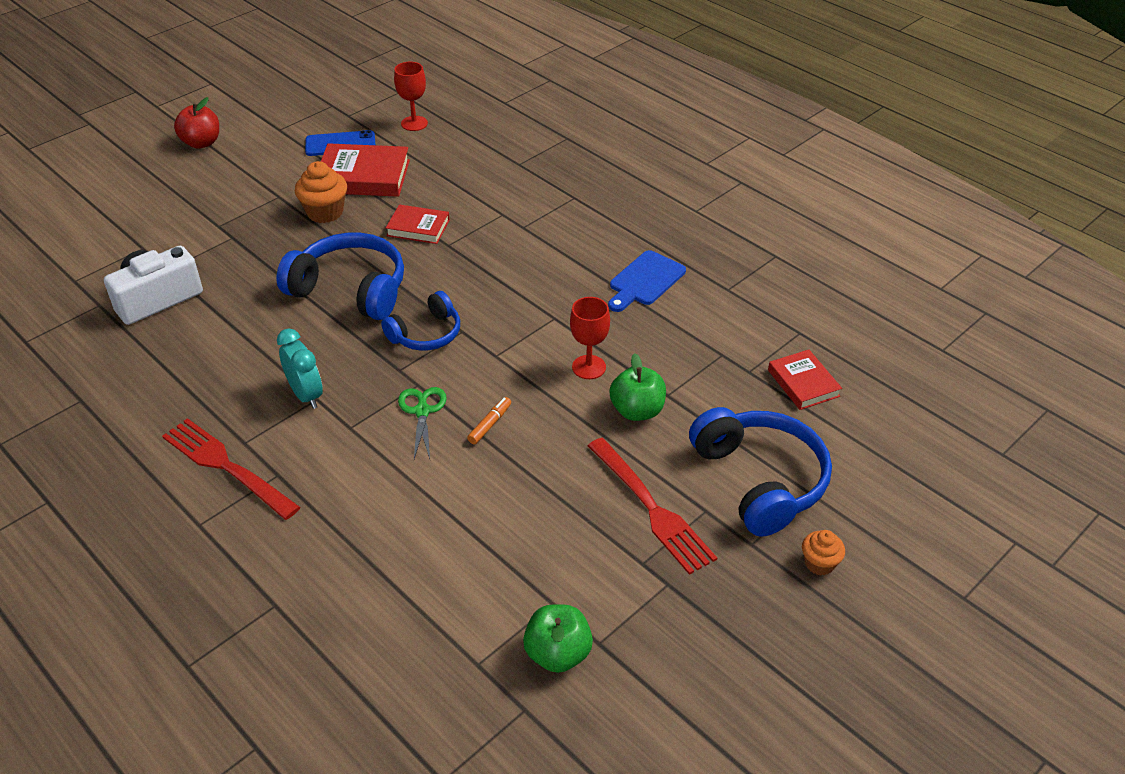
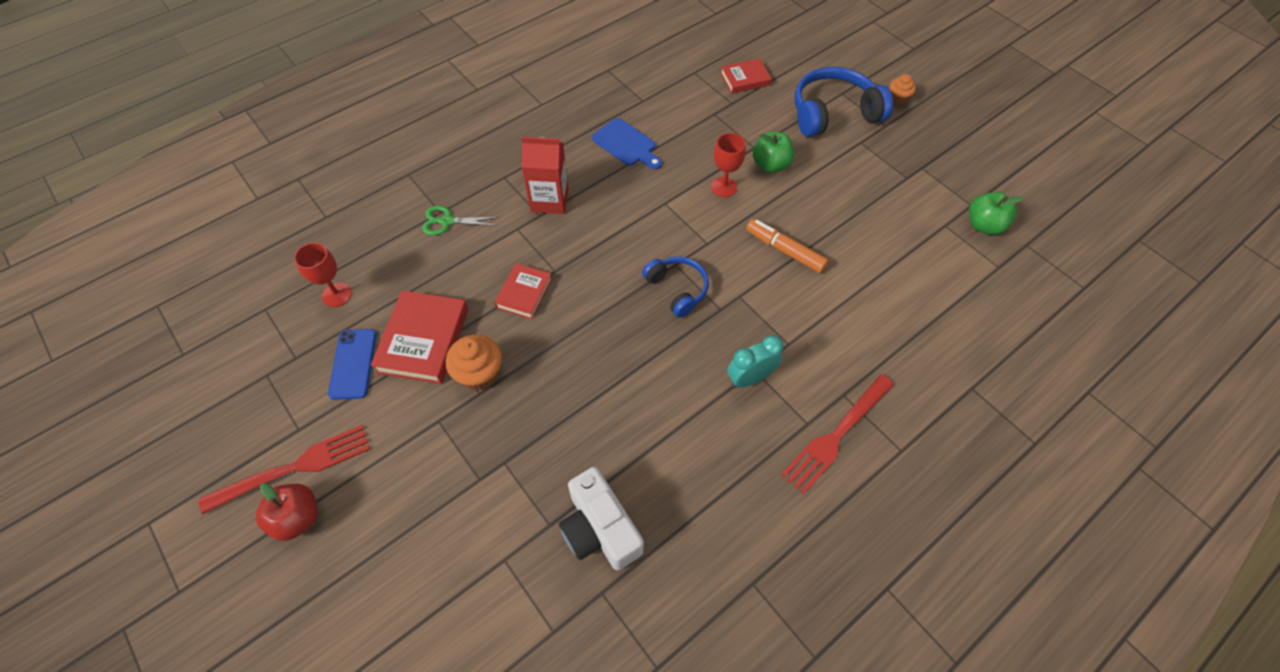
camera: 85 degrees left, 15 degrees up
blue headphones [276,233,404,320] -> none
green scissors [398,387,447,459] -> green scissors moved to [422,206,499,235]
orange marker [467,397,511,444] -> orange marker [746,219,828,273], size x1.76
red fork [588,438,717,575] -> red fork moved to [199,425,370,514]
none -> red carton [521,137,569,214]

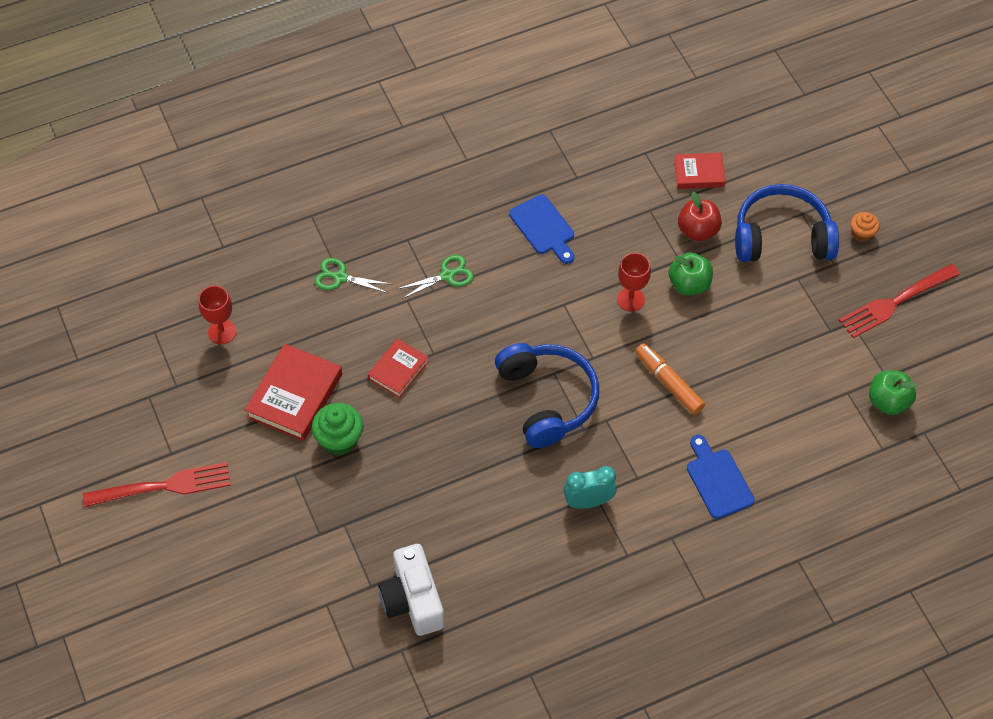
camera: 15 degrees right, 0 degrees up
red apple [256,483,318,541] -> red apple moved to [678,192,722,241]
blue phone [328,329,377,400] -> none
orange cupcake [446,335,502,391] -> green cupcake [312,403,363,455]
red carton [521,137,569,214] -> green scissors [398,255,474,299]
blue headphones [642,256,709,318] -> blue headphones [495,343,599,448], size x1.66
red fork [781,374,894,494] -> red fork moved to [839,264,960,338]
none -> blue cutting board [687,435,755,519]

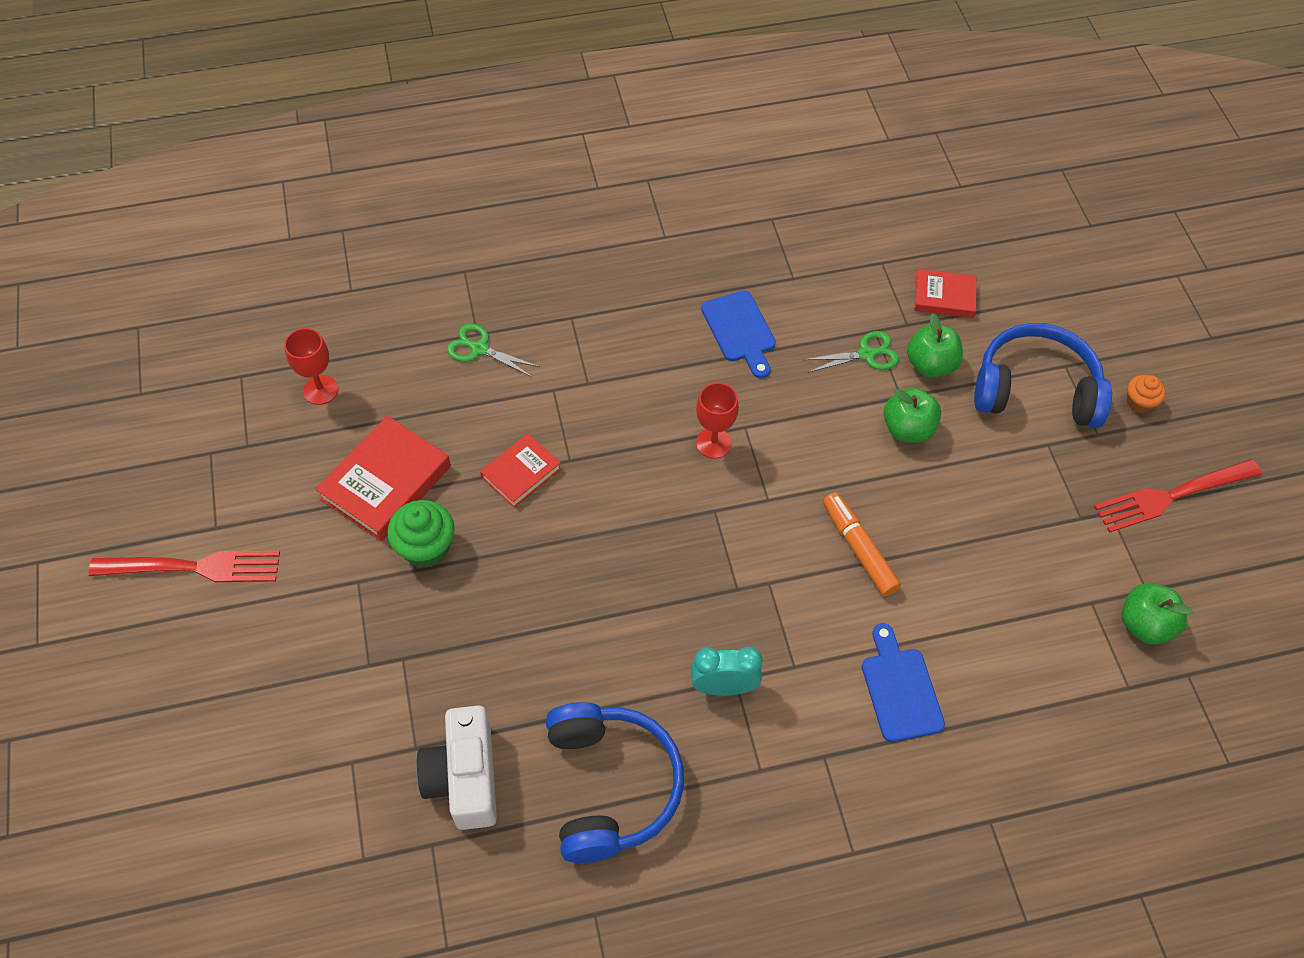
camera: 10 degrees right, 0 degrees up
green scissors [398,255,474,299] -> green scissors moved to [803,331,899,373]
blue headphones [495,343,599,448] -> blue headphones moved to [546,702,684,863]
red goblet [617,253,651,312] -> red goblet moved to [696,382,739,459]
red apple [678,192,722,241] -> green apple [907,313,963,378]

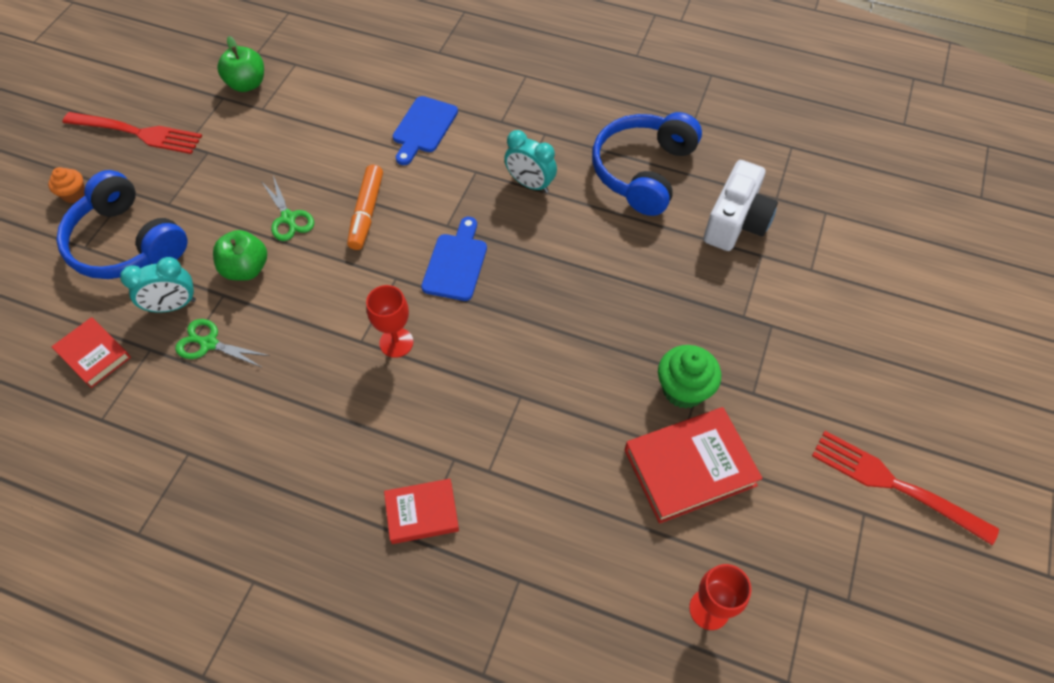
camera: 145 degrees left, 0 degrees up
green scissors [447,323,540,378] -> green scissors moved to [261,176,314,241]
red book [480,433,561,508] -> red book moved to [384,479,459,544]
blue cutting board [701,290,776,378] -> blue cutting board moved to [421,217,487,301]
green apple [907,313,963,378] -> turquoise clock [120,257,196,313]

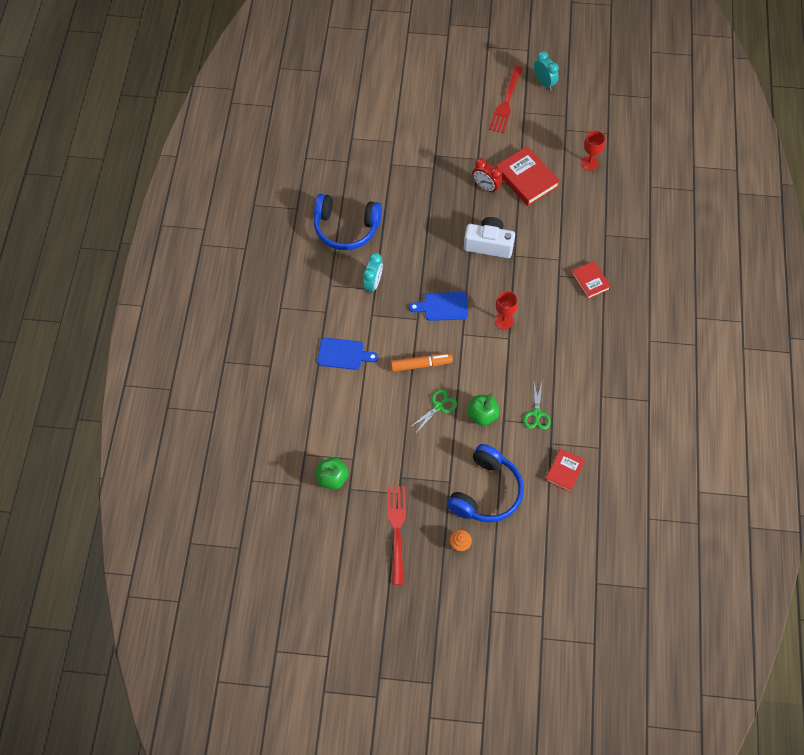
camera: 105 degrees left, 5 degrees up
turquoise clock [120,257,196,313] -> turquoise clock moved to [534,51,559,90]
green cupcake [658,345,721,409] -> red clock [472,158,503,194]
white camera [703,160,778,251] -> white camera moved to [464,217,515,258]

